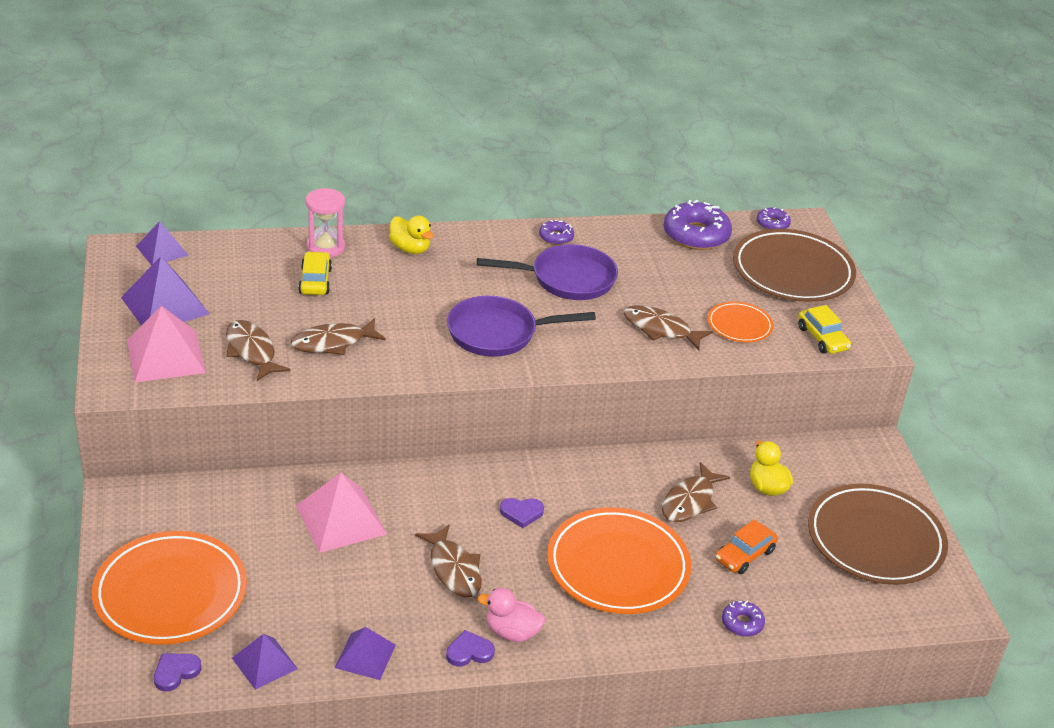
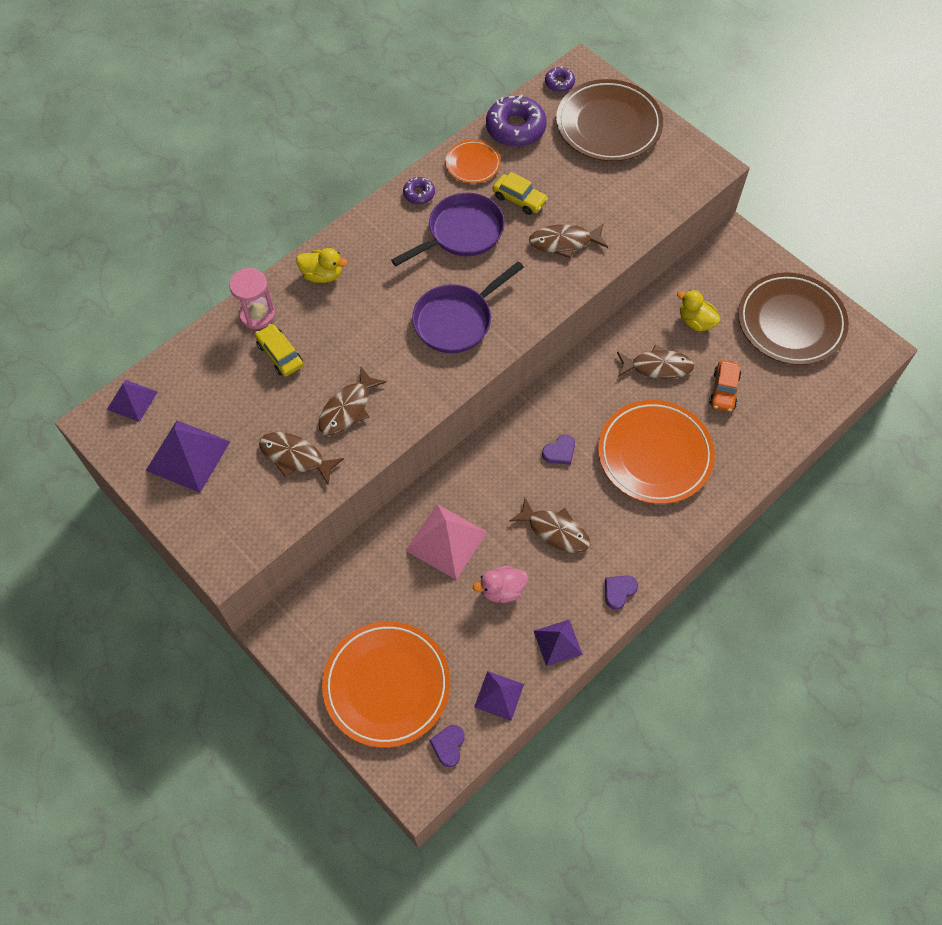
camera: 30 degrees left, 25 degrees up
pink pyramid [127,306,206,382] -> none
pink duck [478,588,545,642] -> pink duck moved to [473,566,528,603]
brown fish [662,462,730,522] -> brown fish turned 90 degrees counterclockwise [617,345,694,379]
orange plate [708,301,774,342] -> orange plate moved to [446,140,501,183]
purple donut [722,601,765,637] -> none
yellow car [798,305,851,354] -> yellow car moved to [492,172,548,215]

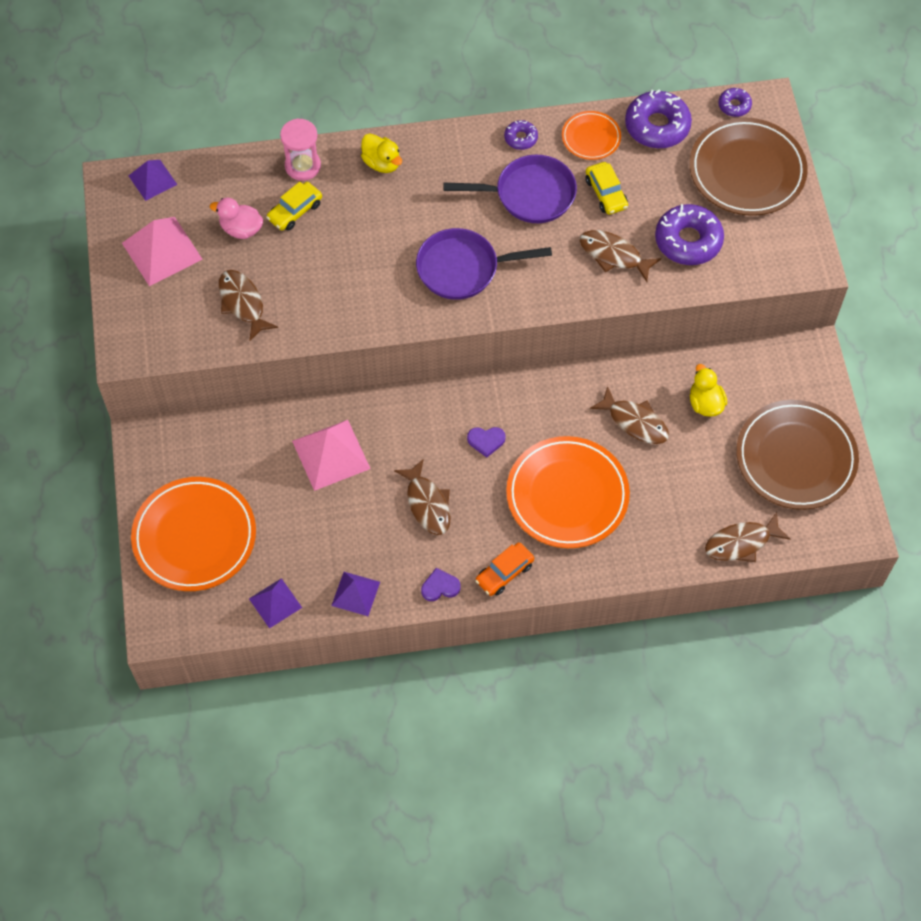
camera: 35 degrees right, 0 degrees up
purple pyramid [146,420,231,493] -> pink pyramid [122,217,203,286]
yellow car [255,324,303,376] -> yellow car turned 135 degrees counterclockwise [266,182,322,231]
brown fish [318,367,386,436] -> brown fish moved to [705,512,790,562]
purple heart [429,725,465,767] -> none
pink duck [473,566,528,603] -> pink duck moved to [210,198,263,239]
orange car [709,360,741,412] -> orange car moved to [475,542,534,596]
none -> purple donut [655,204,724,265]

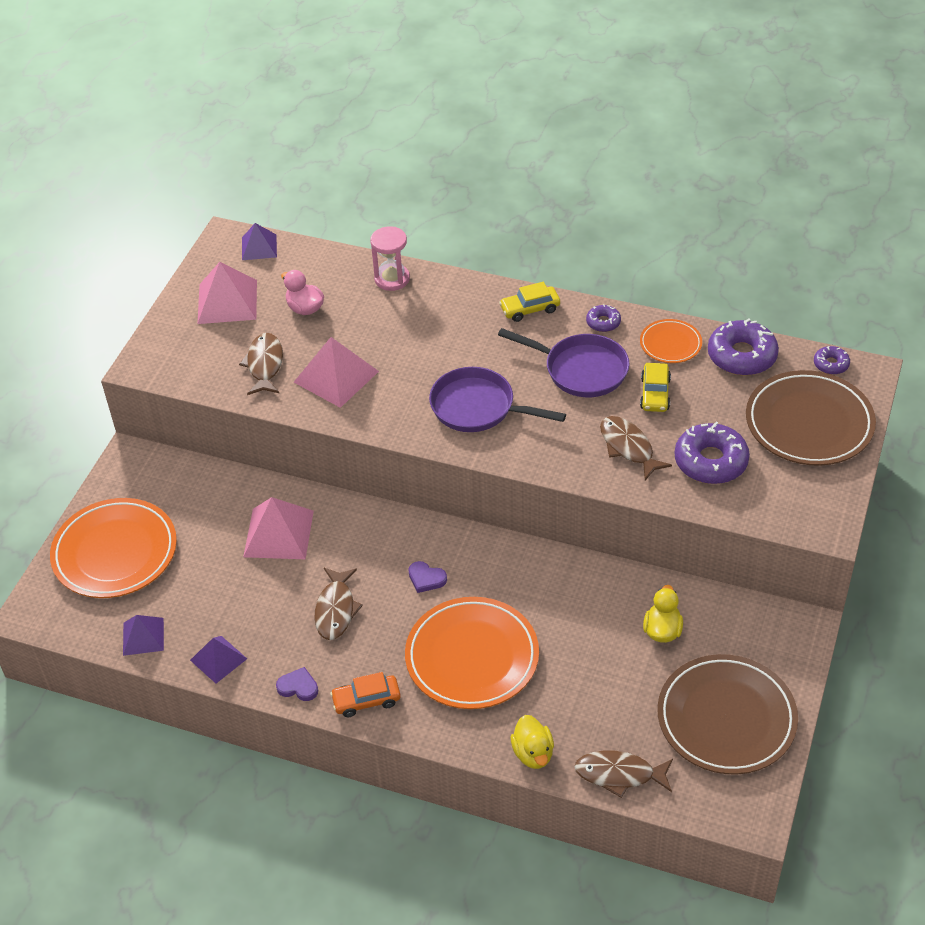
camera: 30 degrees right, 15 degrees down
yellow car [266,182,322,231] -> yellow car moved to [499,282,560,322]
yellow duck [361,134,402,173] -> yellow duck moved to [511,715,554,769]
brown fish [590,386,669,444] -> none
none -> pink pyramid [294,337,379,408]

